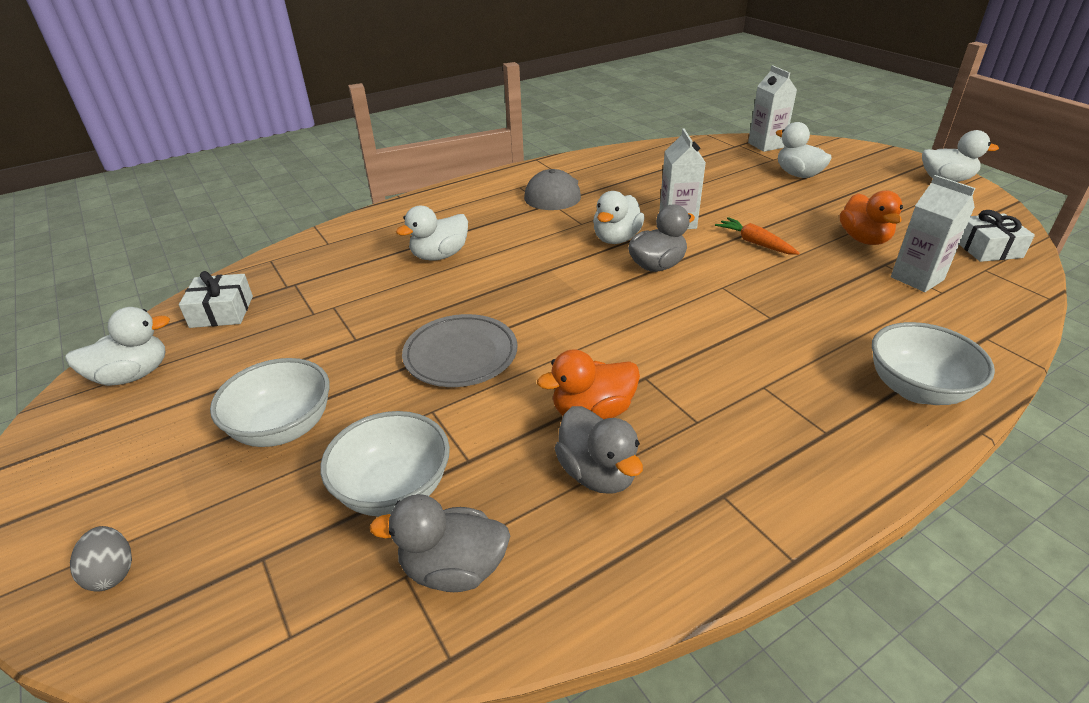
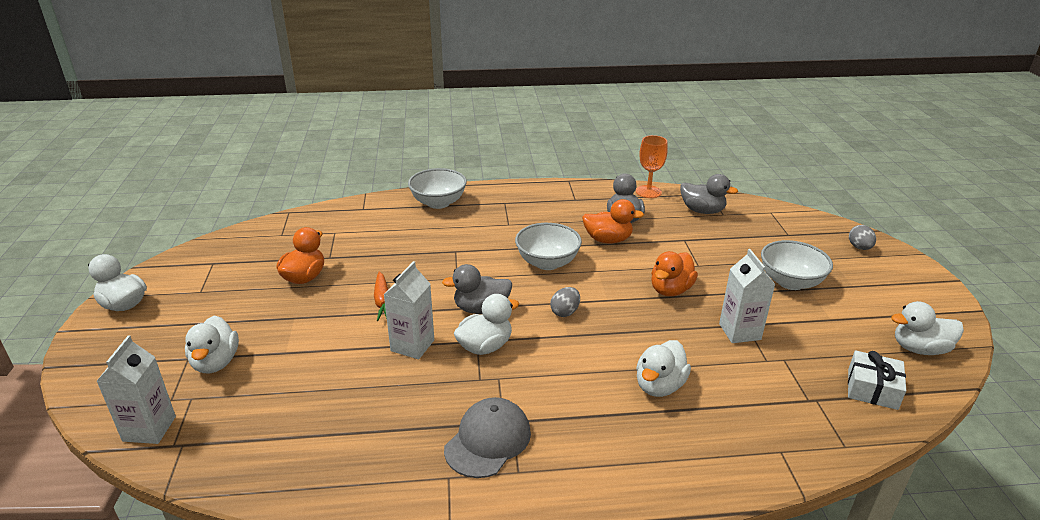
camera: 155 degrees left, 5 degrees down
white bowl [320,411,450,517] -> white bowl moved to [515,223,582,270]
white duck [396,206,468,261] -> white duck turned 135 degrees clockwise [636,340,691,397]
grey plate [402,314,518,387] -> orange duck [651,251,698,296]
white carton [891,175,975,292] -> white carton moved to [719,249,776,343]
white gift [959,210,1035,262] -> none
none -> grey egg [550,287,580,317]
none -> orange goblet [636,135,668,198]

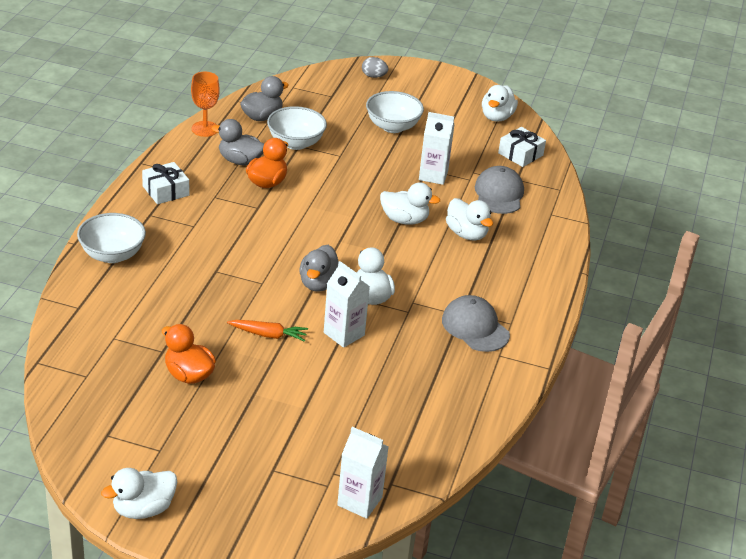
camera: 70 degrees left, 5 degrees up
white duck [185,316,239,374] -> white duck moved to [380,183,440,224]
white bowl [515,223,582,270] -> white bowl moved to [267,106,327,150]
grey egg [550,287,580,317] -> none
orange duck [651,251,698,296] -> none
none -> white gift [142,162,189,204]
none -> grey cap [475,166,524,214]

